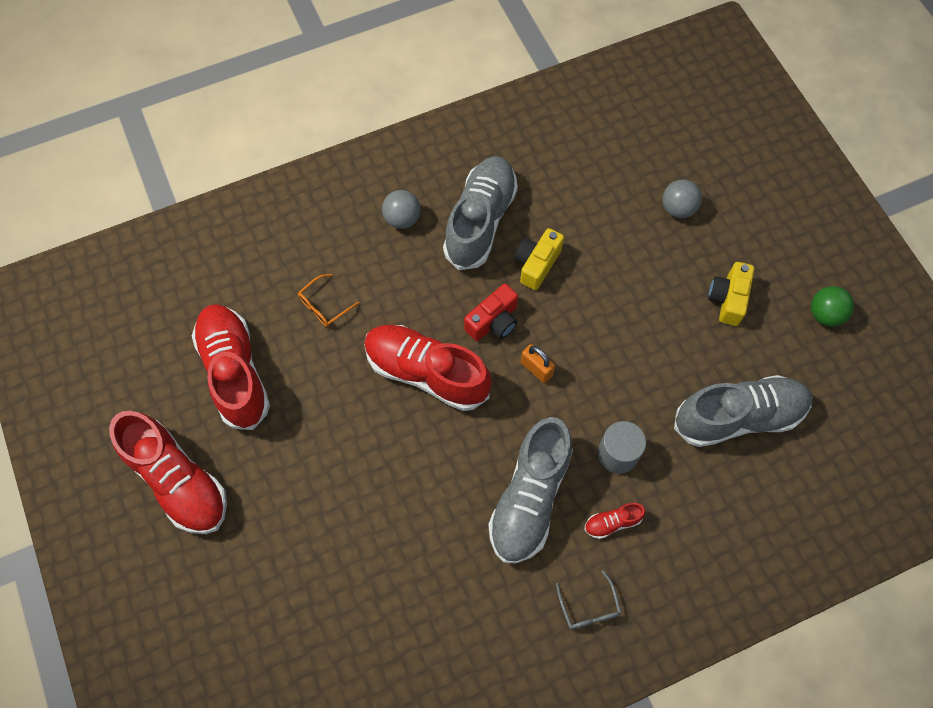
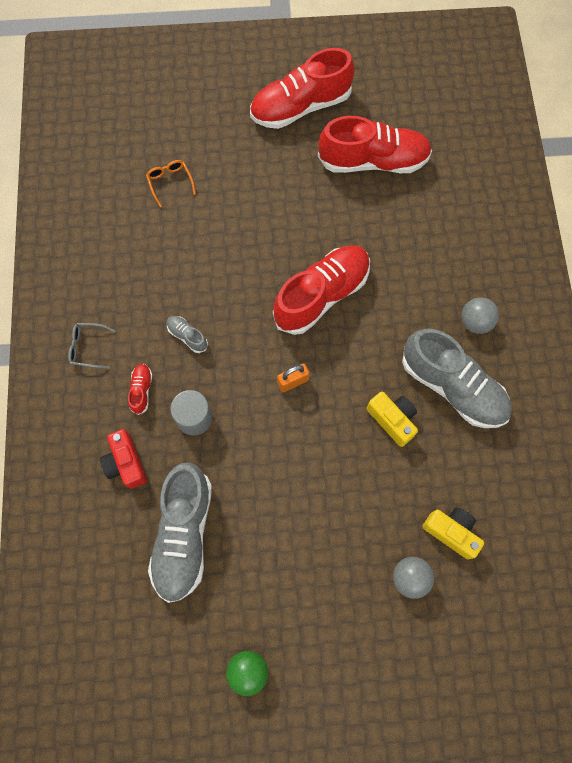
camera: 110 degrees right, 5 degrees up
orange glasses [298,274,360,327] -> orange glasses moved to [146,160,196,207]
red camera [464,284,518,341] -> red camera moved to [100,429,147,489]
grey shoe [488,417,573,563] -> grey shoe [167,316,208,353], size x0.42
yellow camera [708,262,754,326] -> yellow camera moved to [422,507,484,559]

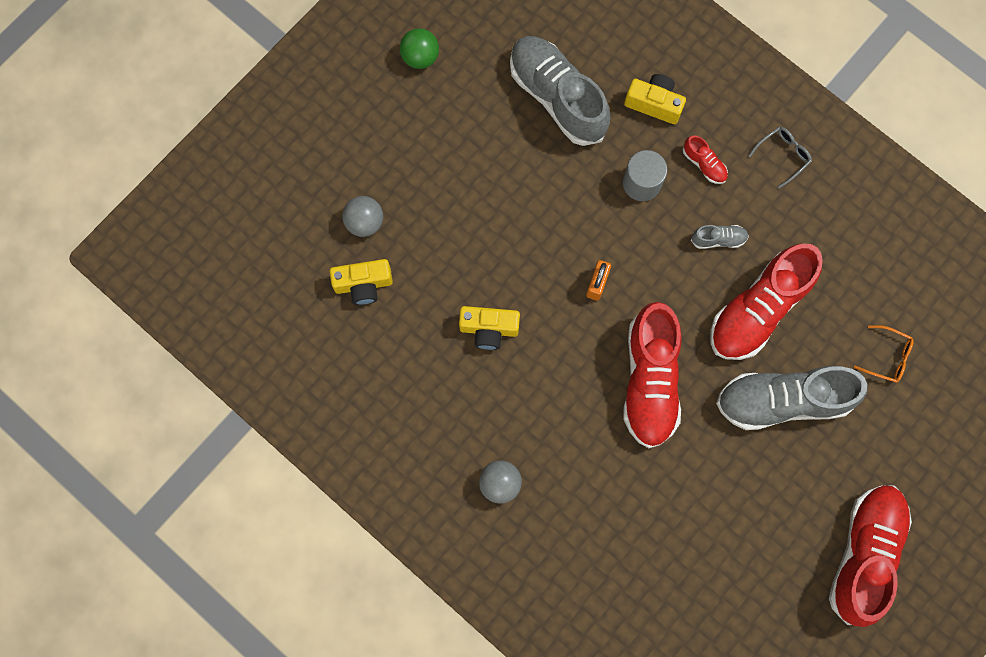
camera: 135 degrees right, 5 degrees up
red camera [100,429,147,489] -> yellow camera [624,74,686,124]
red shoe [318,116,432,173] -> red shoe moved to [710,243,823,360]
grey shoe [402,328,512,428] -> grey shoe moved to [716,366,868,430]

